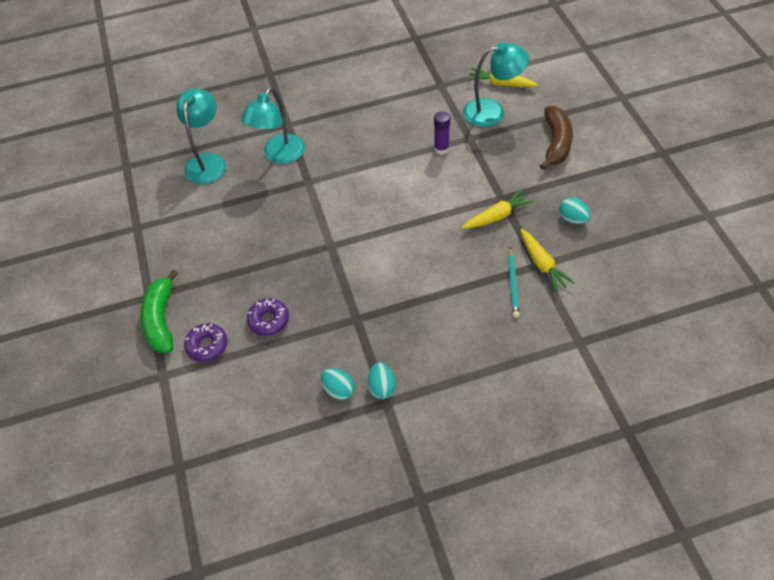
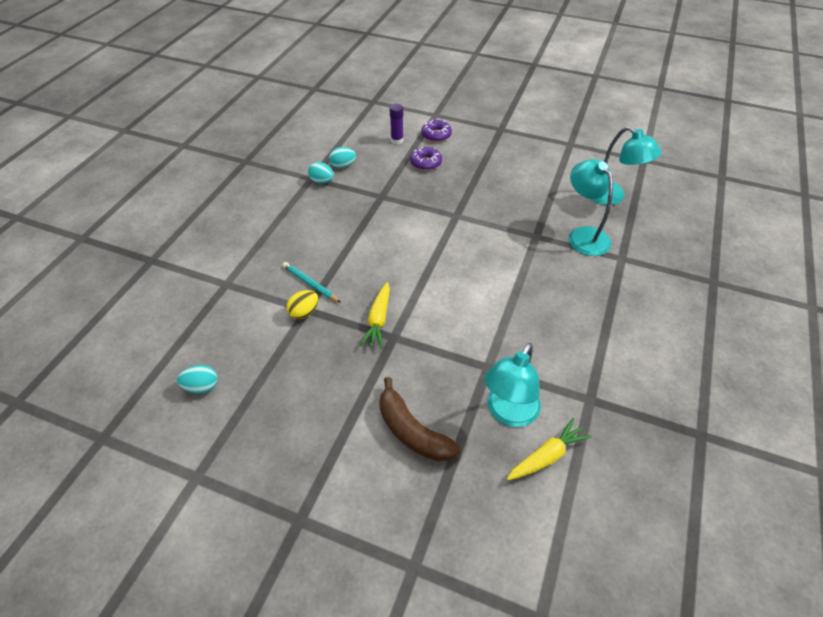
camera: 125 degrees right, 5 degrees down
green banana [140,270,178,353] -> none
purple glue stick [434,111,450,155] -> purple glue stick moved to [390,104,403,144]
yellow carrot [520,229,575,292] -> yellow egg [286,290,318,319]
turquoise egg [559,198,591,224] -> turquoise egg moved to [177,365,218,394]

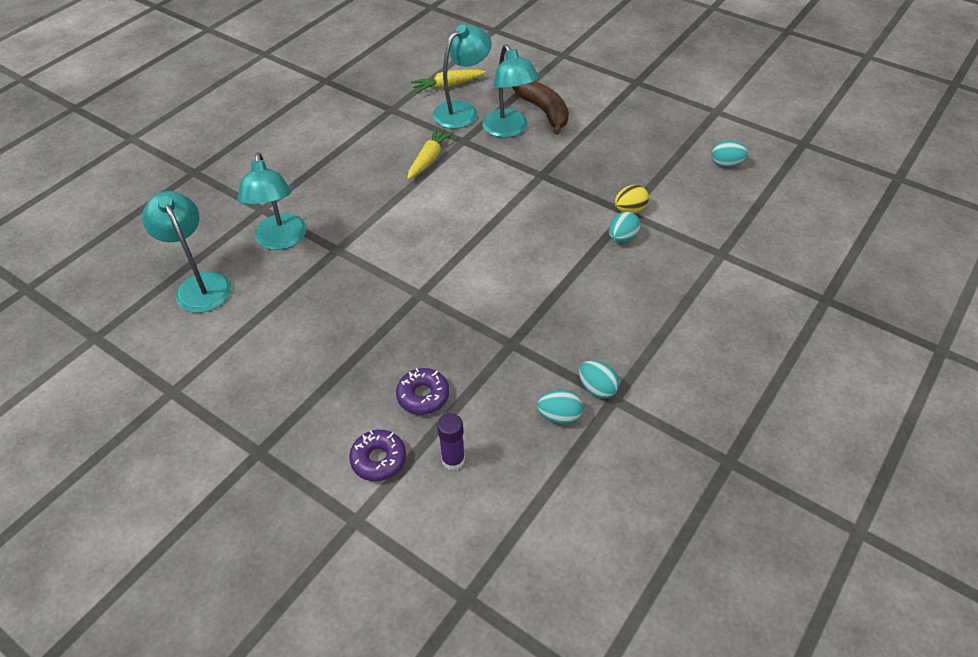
camera: 165 degrees left, 0 degrees up
turquoise pencil [283,262,341,303] -> turquoise egg [609,212,640,243]
yellow carrot [360,282,390,349] -> yellow carrot moved to [407,127,454,180]
none -> turquoise lamp [482,44,539,138]

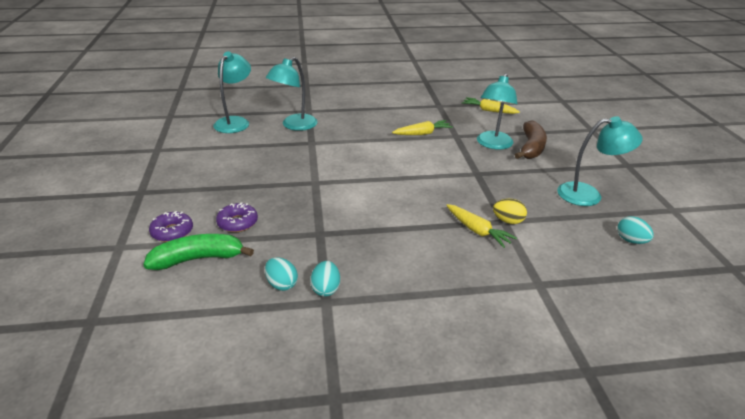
camera: 45 degrees right, 15 degrees down
turquoise lamp [433,25,492,129] -> turquoise lamp moved to [557,116,643,206]
purple glue stick [437,413,465,470] -> green banana [143,234,254,270]
turquoise egg [609,212,640,243] -> yellow carrot [446,204,517,248]

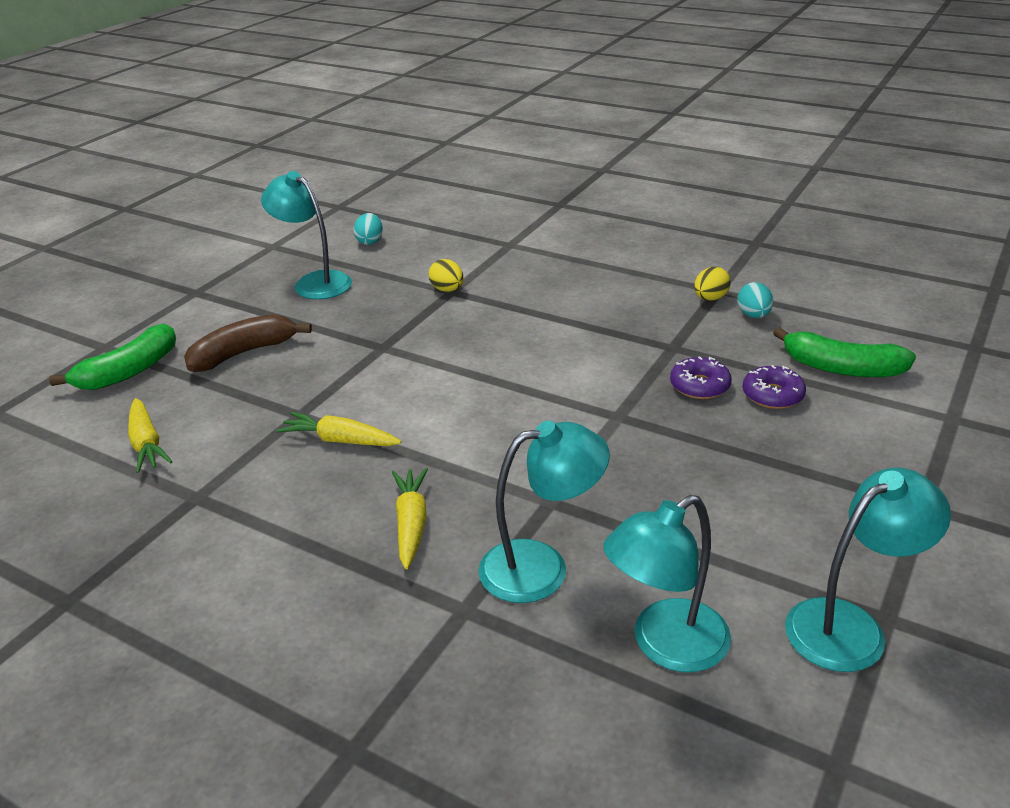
camera: 140 degrees left, 0 degrees up
purple donut [149,211,193,242] -> purple donut moved to [670,356,732,399]
turquoise egg [310,261,340,297] -> yellow egg [694,267,731,301]
yellow carrot [446,204,517,248] -> yellow carrot moved to [392,468,428,569]
turquoise lamp [477,73,518,150] -> turquoise lamp moved to [785,467,951,672]
none -> green banana [49,323,176,390]

